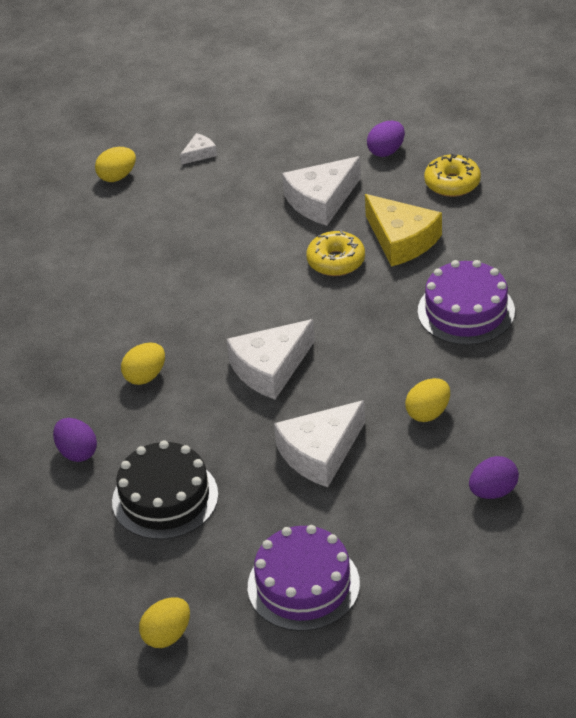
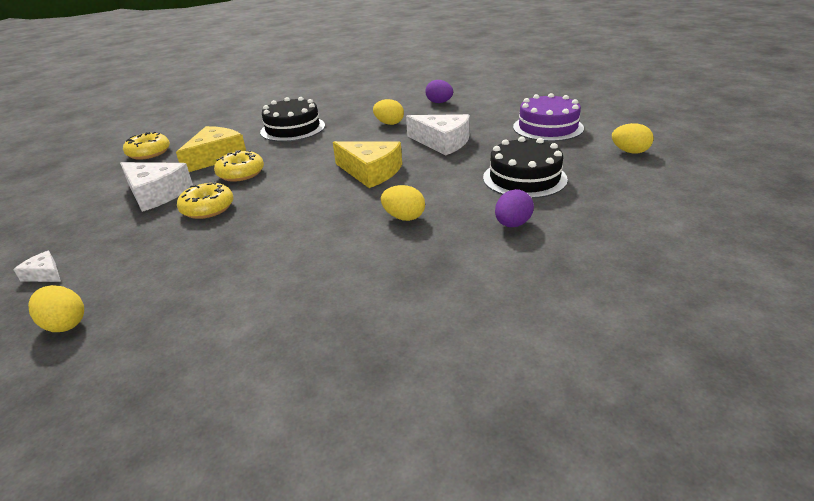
camera: 110 degrees left, 10 degrees down
white cheese [226,319,315,399] -> yellow cheese [333,141,402,188]
purple egg [367,121,405,157] -> none
purple cake [418,260,515,345] -> black cake [260,97,325,142]
none -> yellow donut [177,181,234,219]

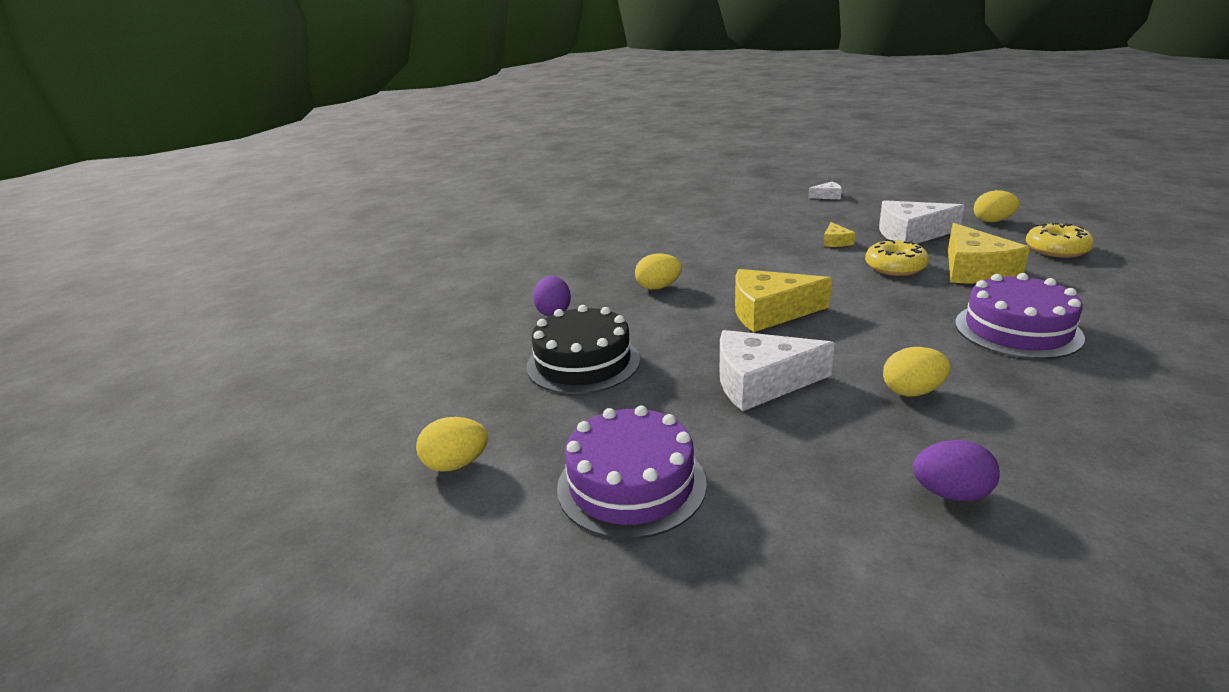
camera: 145 degrees right, 5 degrees down
yellow egg [28,285,84,332] -> yellow egg moved to [974,190,1020,223]
yellow donut [177,181,234,219] -> yellow cheese [823,222,855,247]
black cake [260,97,325,142] -> purple cake [955,273,1085,359]

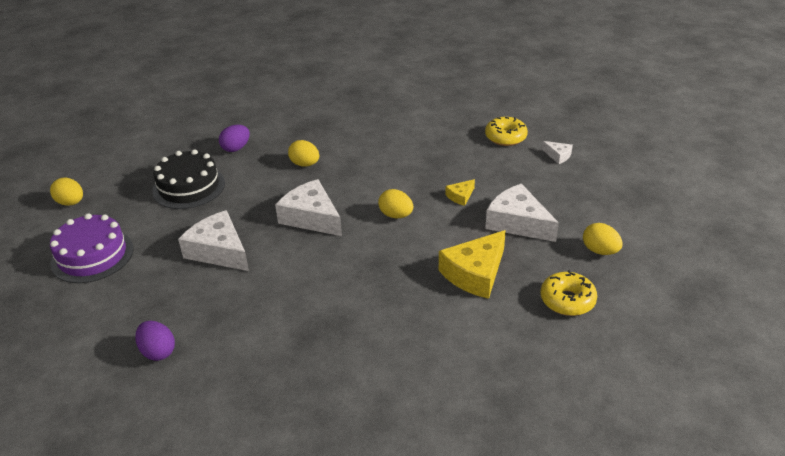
camera: 45 degrees right, 10 degrees up
yellow cheese [735,269,832,332] -> white cheese [275,179,342,236]
yellow donut [865,239,929,276] -> yellow donut moved to [485,117,528,146]
yellow egg [883,347,951,397] -> yellow egg moved to [378,189,413,218]
purple cake [955,273,1085,359] -> none

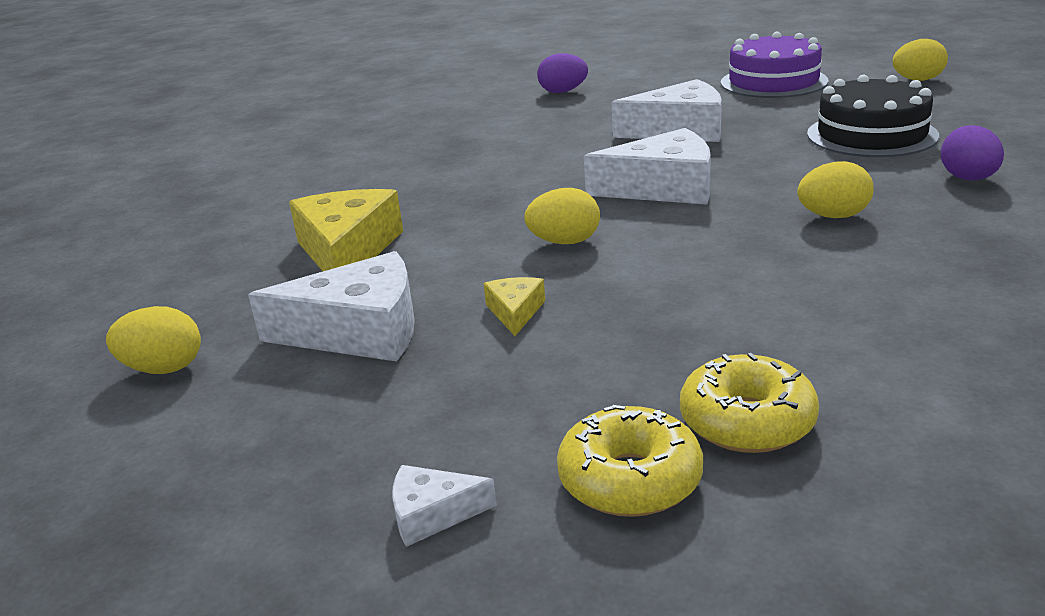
camera: 135 degrees right, 10 degrees down
yellow donut [541,270,597,316] -> yellow donut moved to [680,353,819,453]

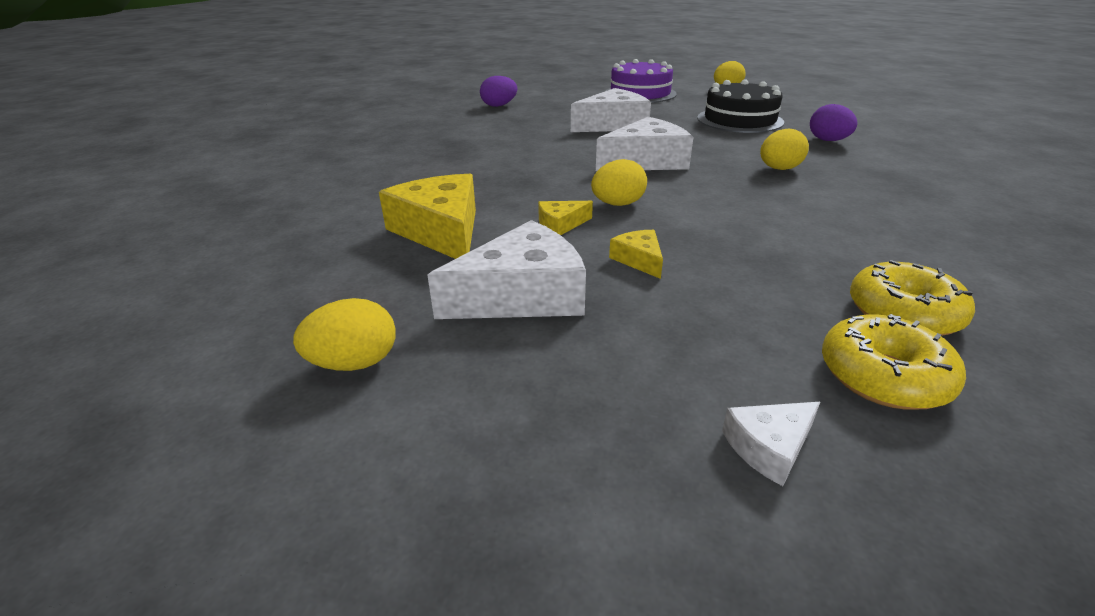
camera: 25 degrees left, 5 degrees up
none -> yellow cheese [538,201,593,235]

